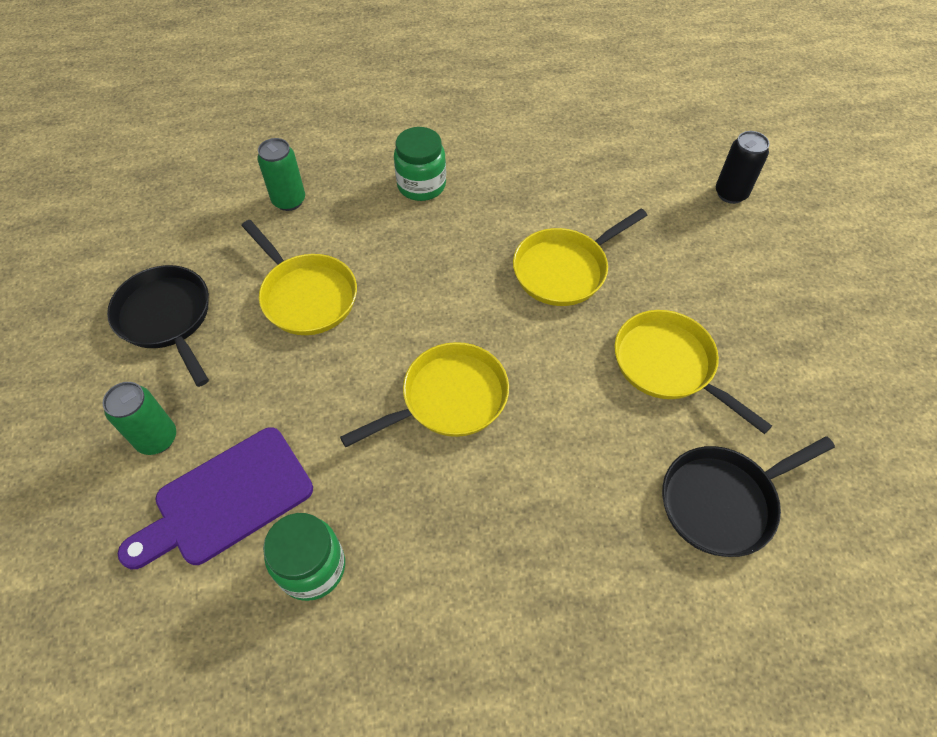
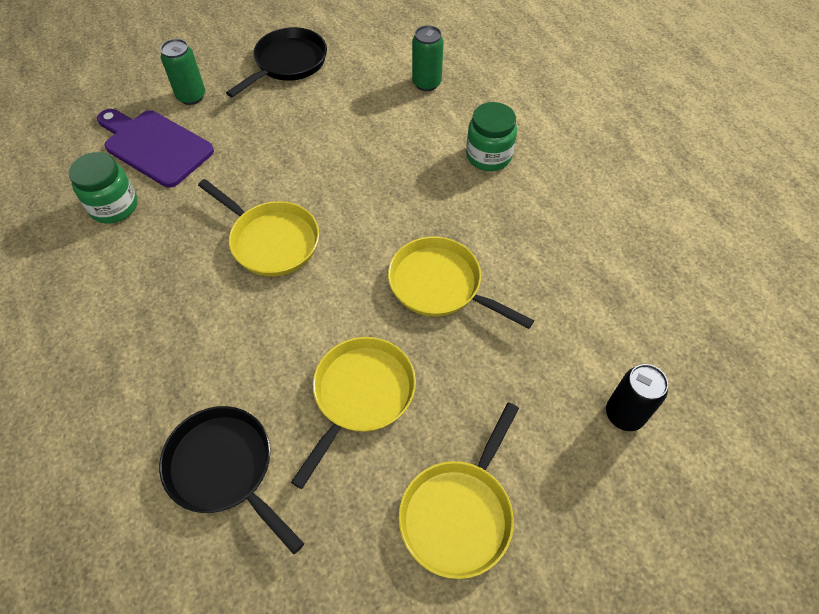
camera: 70 degrees right, 0 degrees up
yellow pan [242,220,357,335] -> yellow pan moved to [398,402,519,579]

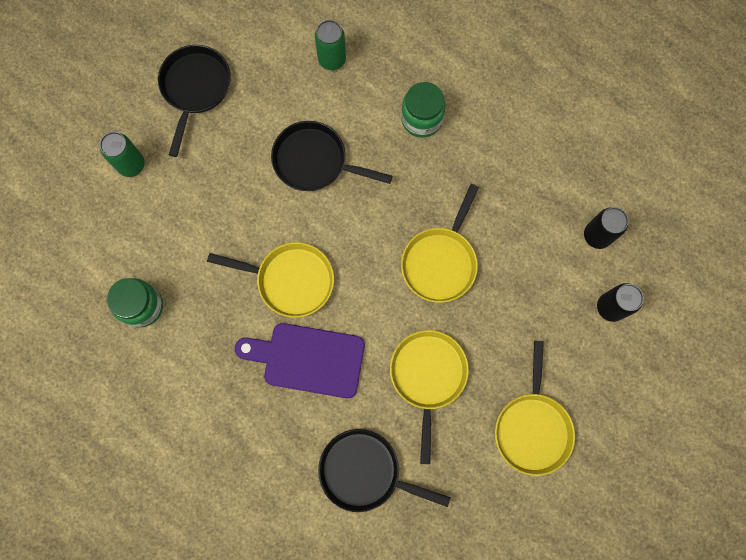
camera: 25 degrees left, 20 degrees up
purple cutting board [97,109,214,188] -> purple cutting board moved to [235,323,365,398]
yellow pan [388,237,534,329] -> yellow pan turned 75 degrees counterclockwise [401,184,479,303]
none -> black pan [271,121,392,191]
none -> black can [584,207,628,249]

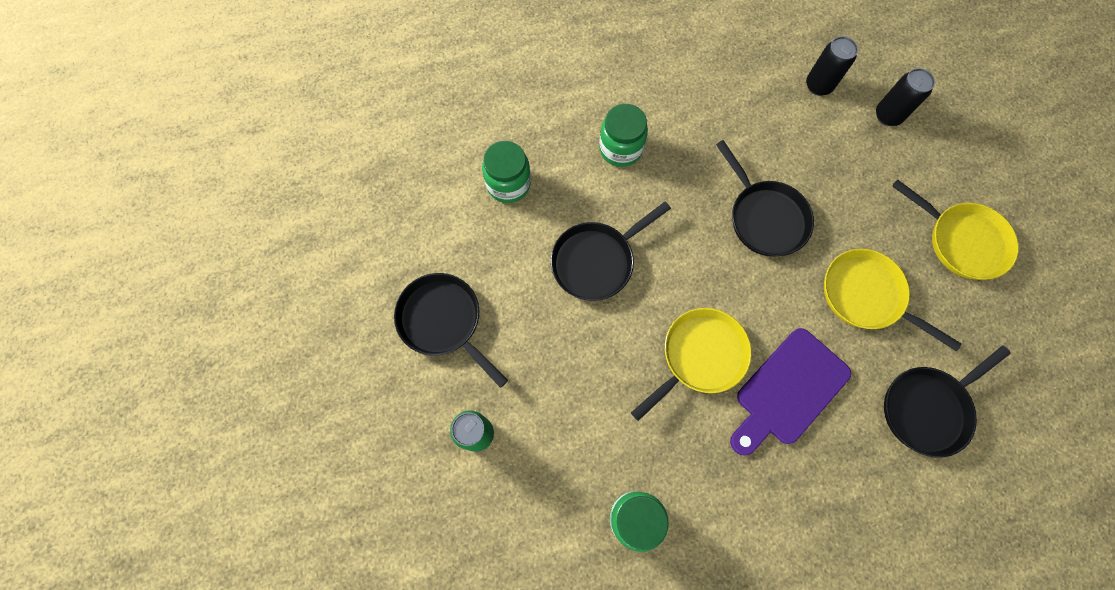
camera: 55 degrees left, 5 degrees down
green can [315,20,346,70] -> green jar [482,141,531,203]
yellow pan [401,184,479,303] -> black pan [716,140,814,257]

